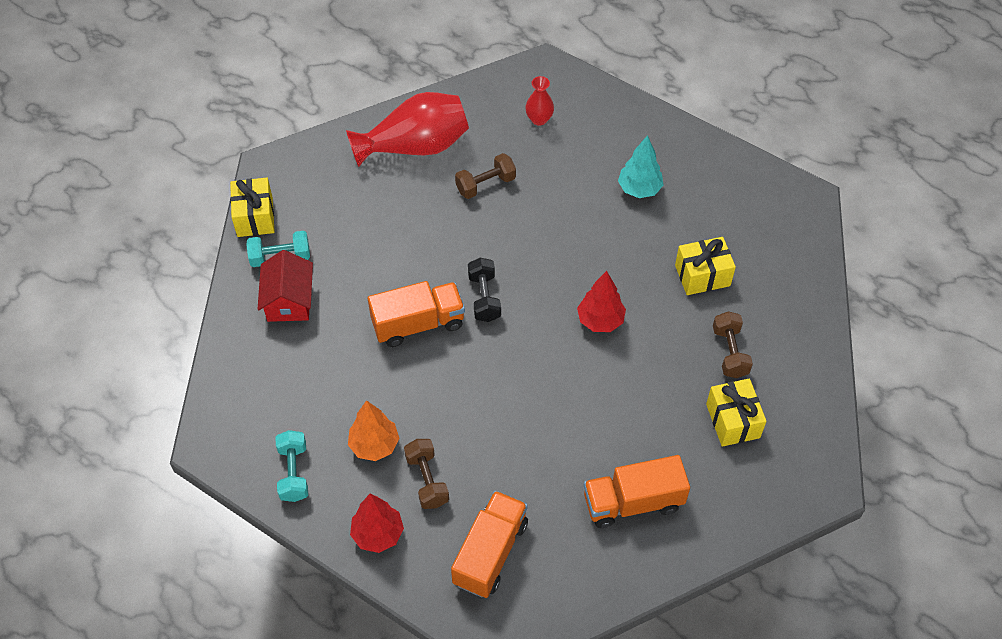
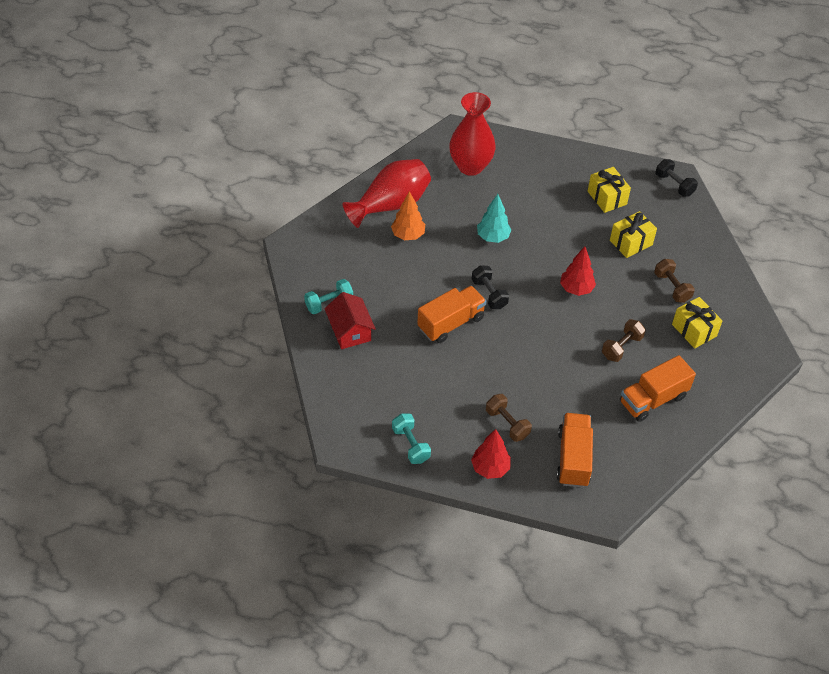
camera: 20 degrees left, 5 degrees down
yellow gift [230,178,275,237] -> yellow gift moved to [588,167,631,213]
orange tree [348,400,400,461] -> orange tree moved to [391,191,425,240]
brown dumbbell [455,153,516,199] -> brown dumbbell moved to [602,319,646,362]
red vase [525,76,554,126] -> red vase [449,92,496,176], size x2.12
turquoise tree [618,135,663,198] -> turquoise tree moved to [477,194,511,243]
none -> black dumbbell [656,159,698,197]

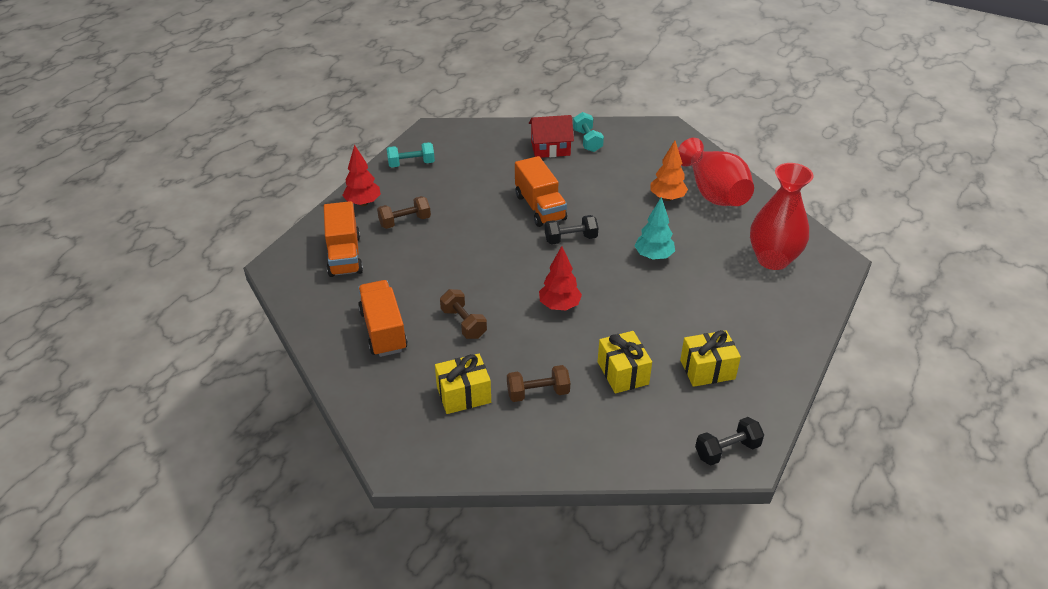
camera: 105 degrees right, 10 degrees down
orange truck [556,413,593,488] -> orange truck turned 60 degrees clockwise [324,201,363,277]

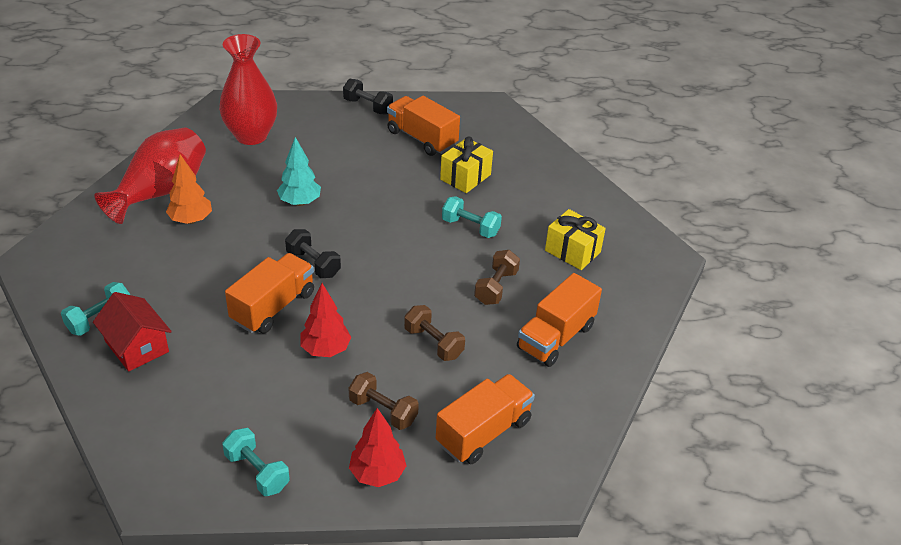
camera: 125 degrees left, 0 degrees up
brown dumbbell [507,365,570,402] -> brown dumbbell moved to [404,305,465,361]
red tree [539,246,582,310] -> red tree moved to [300,283,351,357]
yellow gift [680,330,741,387] -> orange truck [387,96,460,156]
black dumbbell [695,417,764,465] -> black dumbbell moved to [343,79,393,114]
none -> turquoise dumbbell [442,196,502,238]

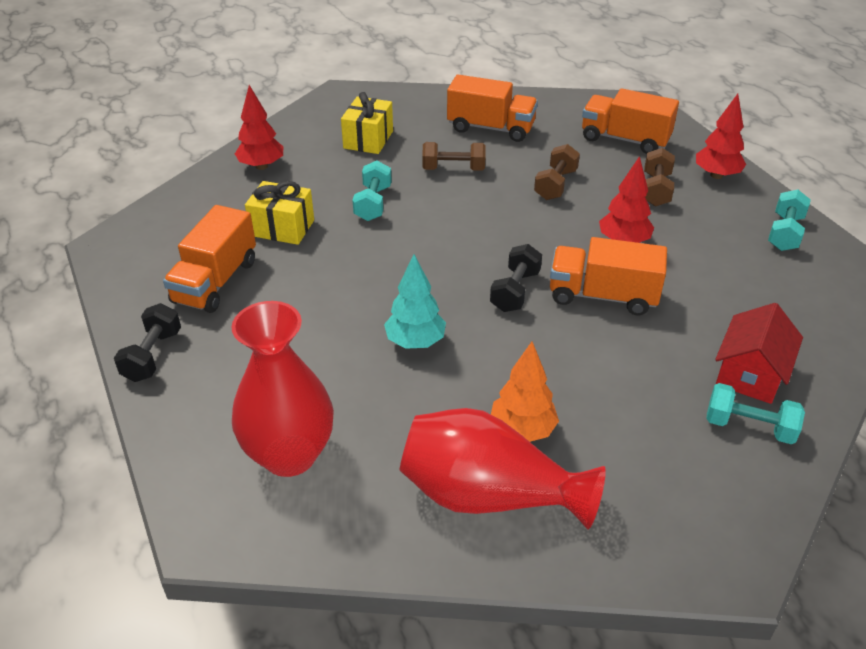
camera: 110 degrees left, 0 degrees up
none -> red tree [235,85,283,170]

